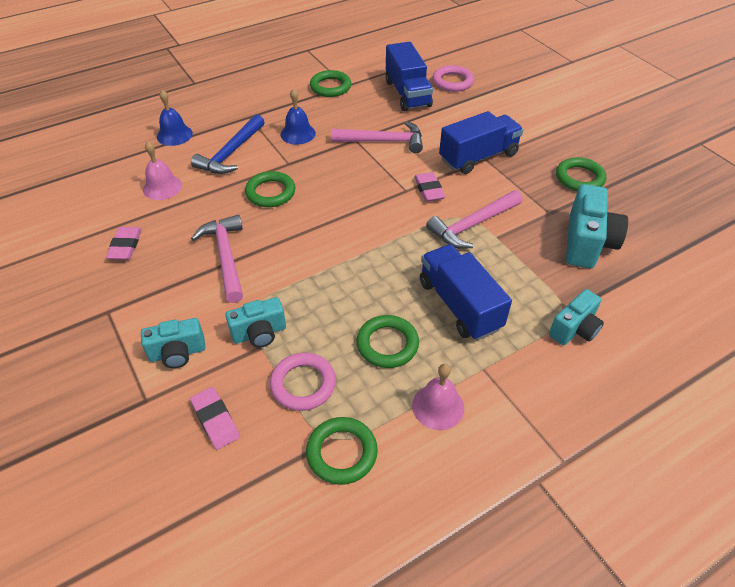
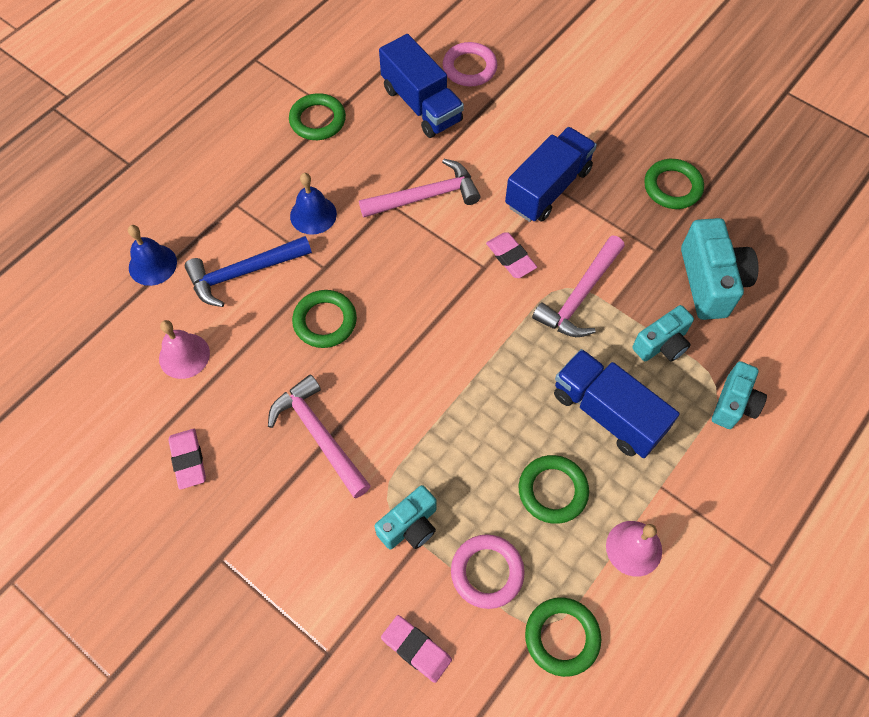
camera: 20 degrees left, 15 degrees up
turquoise camera [141,318,206,368] -> turquoise camera moved to [632,305,694,362]
blue hammer [191,114,265,174] -> blue hammer turned 60 degrees clockwise [185,236,312,307]

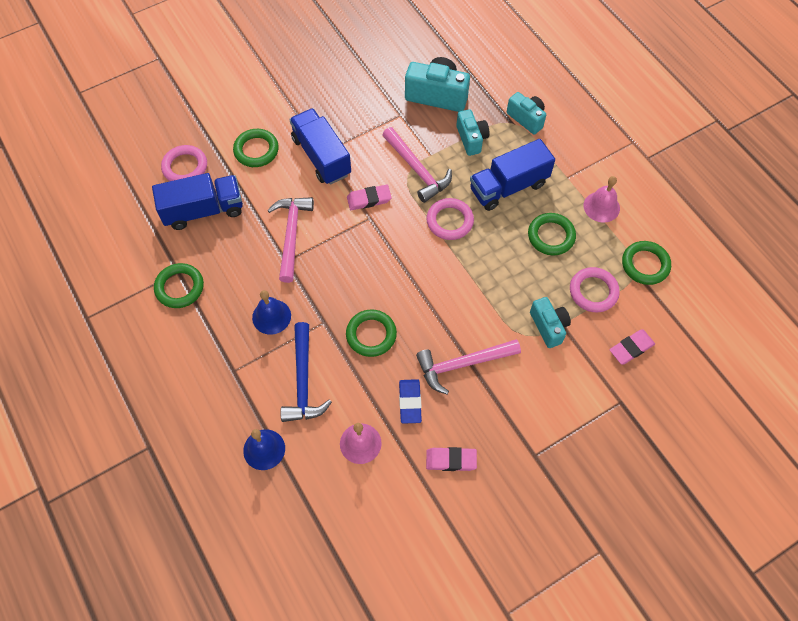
camera: 70 degrees left, 0 degrees up
green ring [644,159,704,209] -> green ring moved to [233,129,279,167]
none -> blue eraser [399,379,422,424]
none -> pink ring [426,198,474,240]

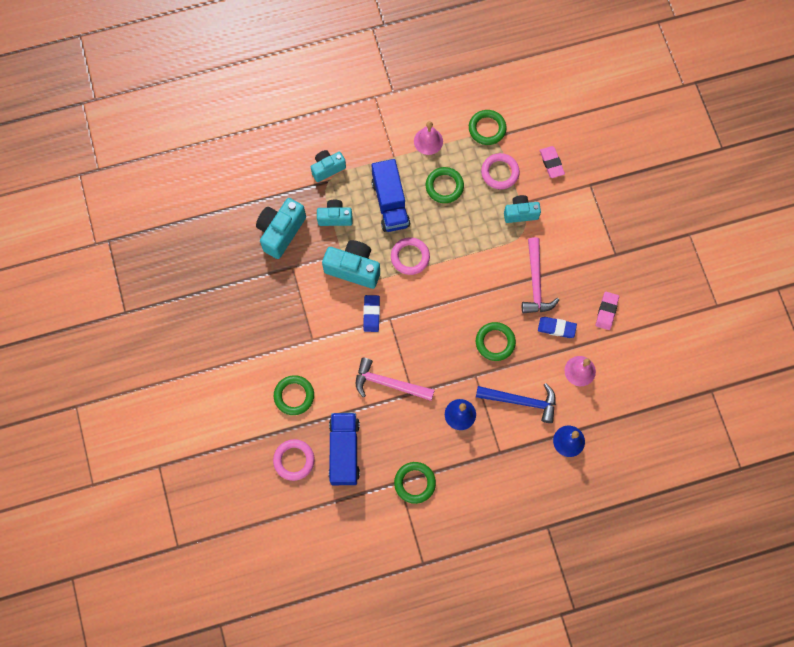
camera: 75 degrees left, 10 degrees up
blue truck [289,108,351,185] -> none
pink eraser [347,185,392,210] -> blue eraser [363,295,380,332]
pink hammer [383,127,452,203] -> turquoise camera [322,240,380,289]

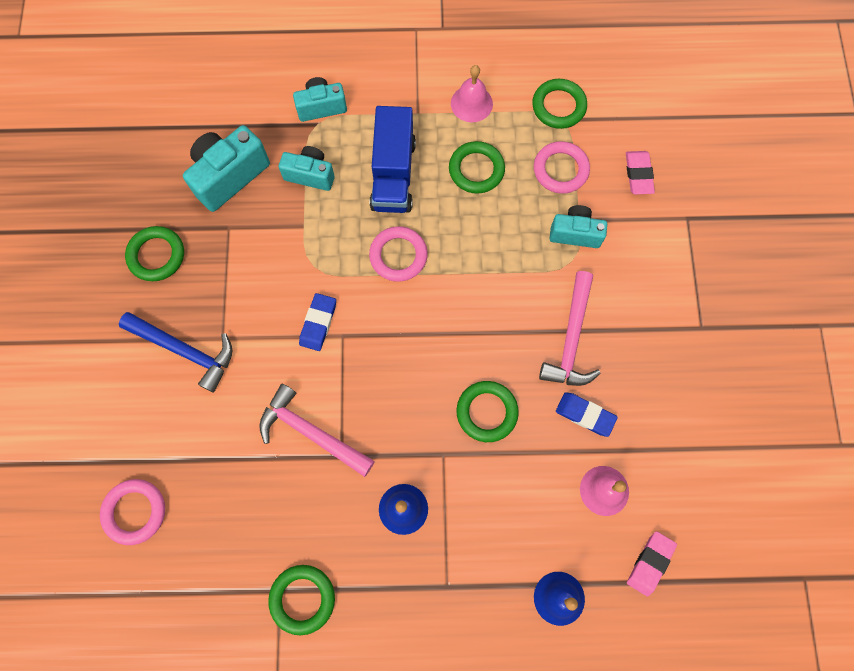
camera: 15 degrees right, 0 degrees up
green ring [274,375,314,415] -> green ring moved to [125,226,184,281]
turquoise camera [322,240,380,289] -> none
blue truck [329,413,360,485] -> none
blue hammer [476,383,556,423] -> blue hammer moved to [119,312,233,393]
pink eraser [596,292,619,330] -> pink eraser moved to [627,531,677,597]

